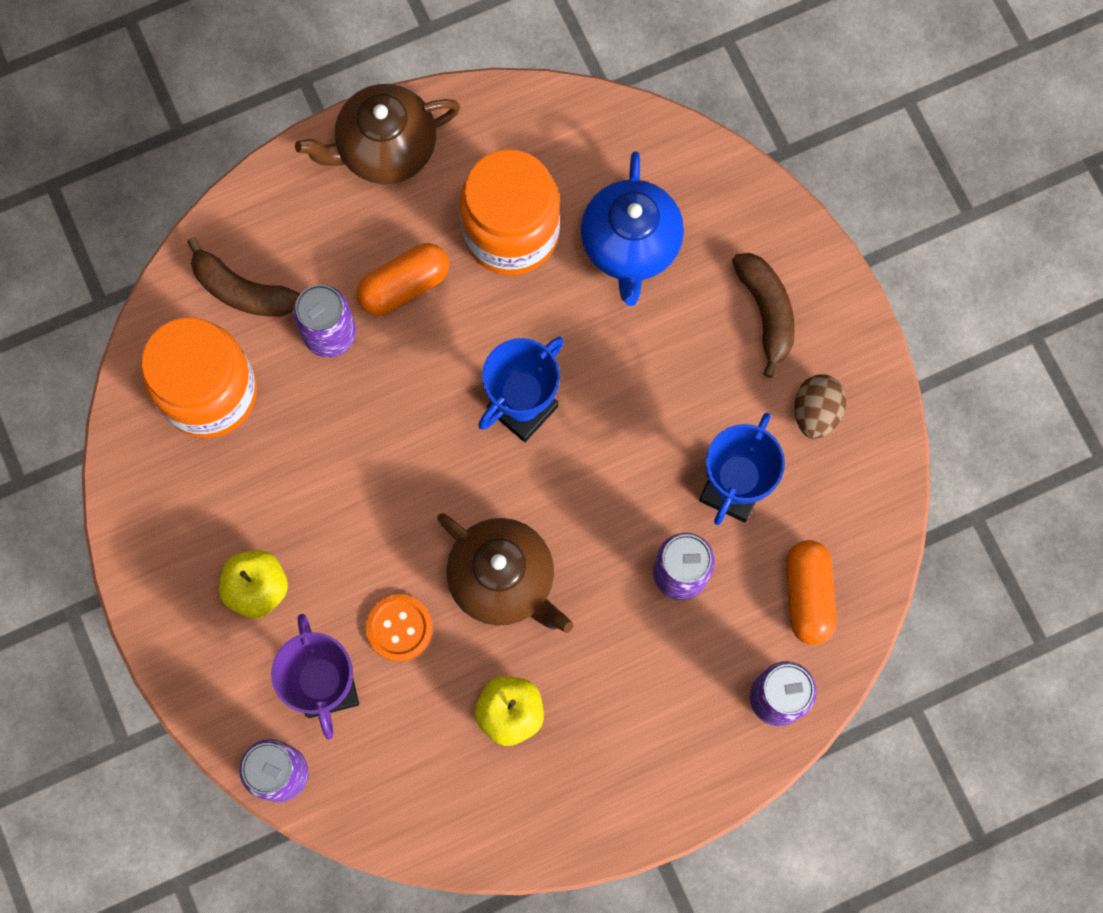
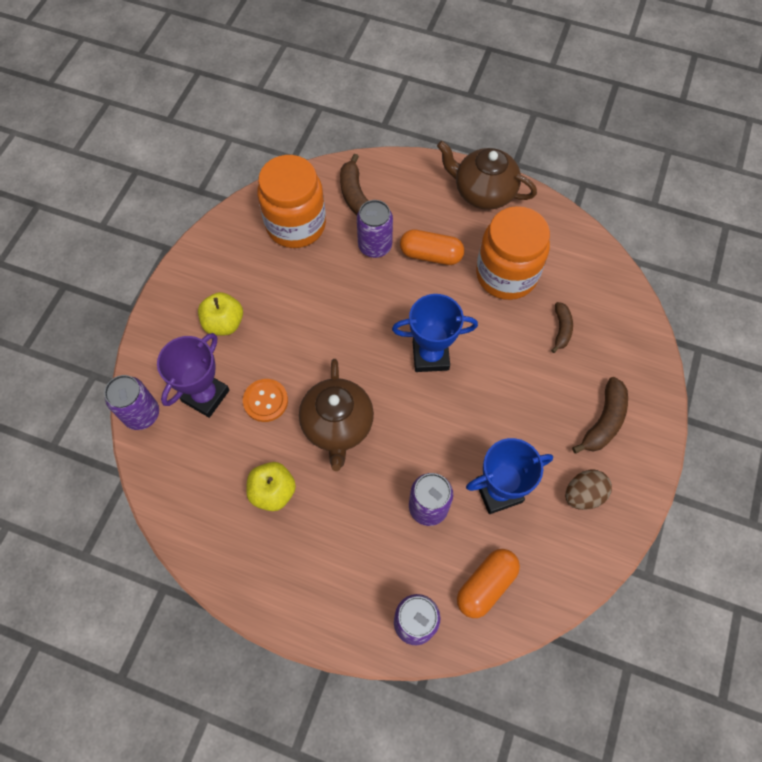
camera: 45 degrees right, 10 degrees down
blue teapot [581,151,684,306] -> brown banana [551,302,573,353]

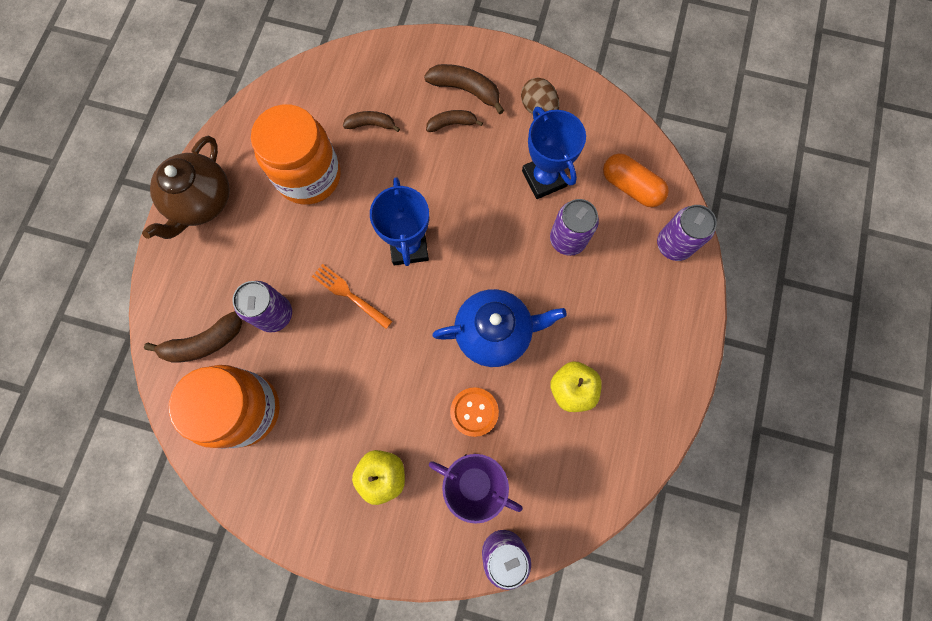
camera: 95 degrees left, 10 degrees up
brown teapot [299,359,374,471] -> blue teapot [432,289,567,367]
orange capsule [400,230,464,265] -> none
none -> orange fork [312,264,392,329]
none -> brown banana [426,110,483,132]

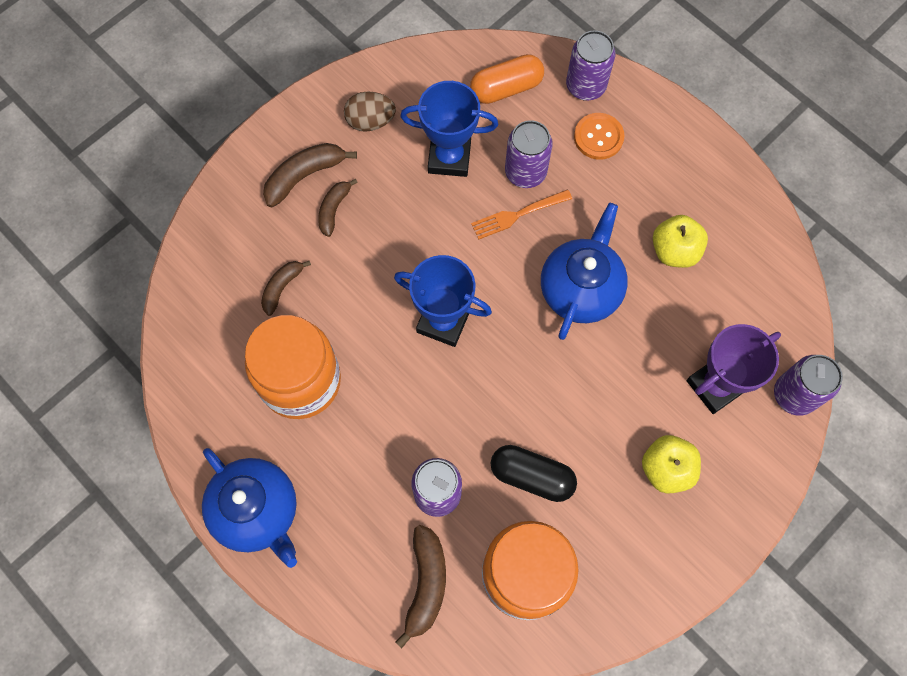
camera: 60 degrees left, 5 degrees down
brown teapot [142,136,230,239] -> blue teapot [202,448,297,568]
orange fork [312,264,392,329] -> orange fork moved to [471,189,572,239]
orange button [450,387,499,437] -> orange button moved to [574,113,624,160]
none -> black capsule [491,445,577,502]

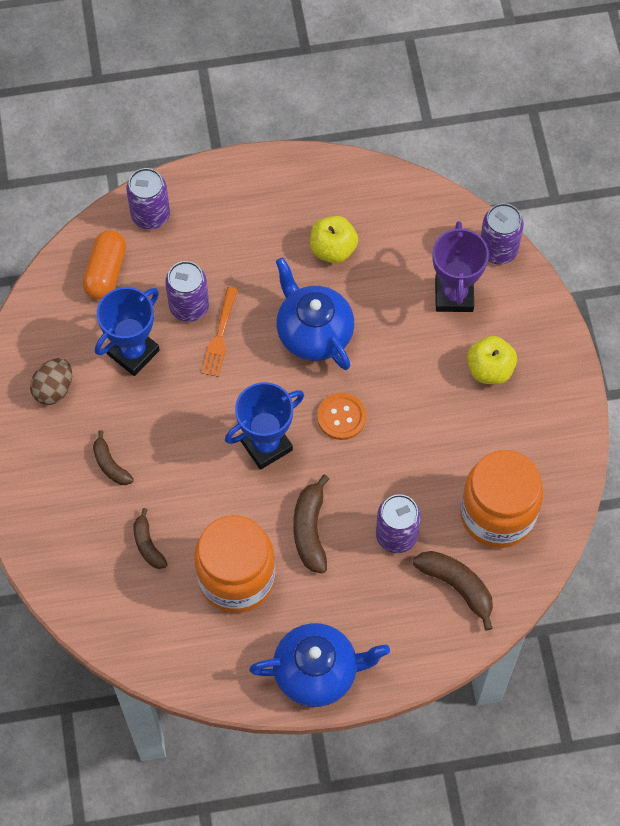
camera: 55 degrees left, 5 degrees down
brown banana [263,143,357,207] -> brown banana moved to [293,474,329,574]
black capsule [491,445,577,502] -> none
orange button [574,113,624,160] -> orange button moved to [317,393,366,440]

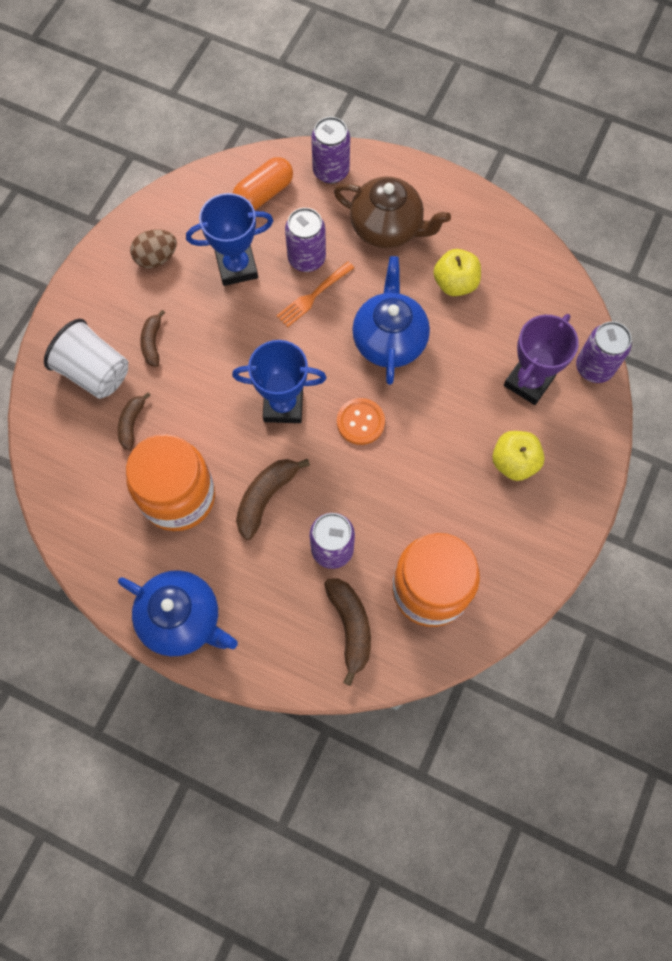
camera: 35 degrees right, 5 degrees up
none -> white cup [44,319,128,399]
none -> brown teapot [334,177,451,248]

